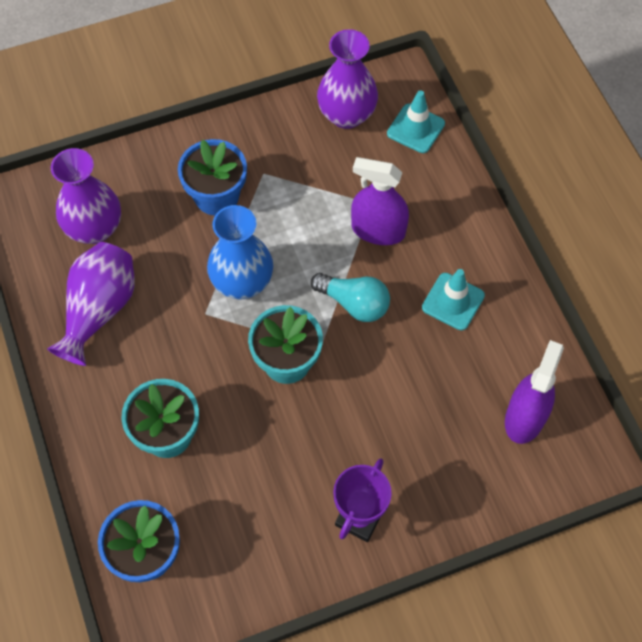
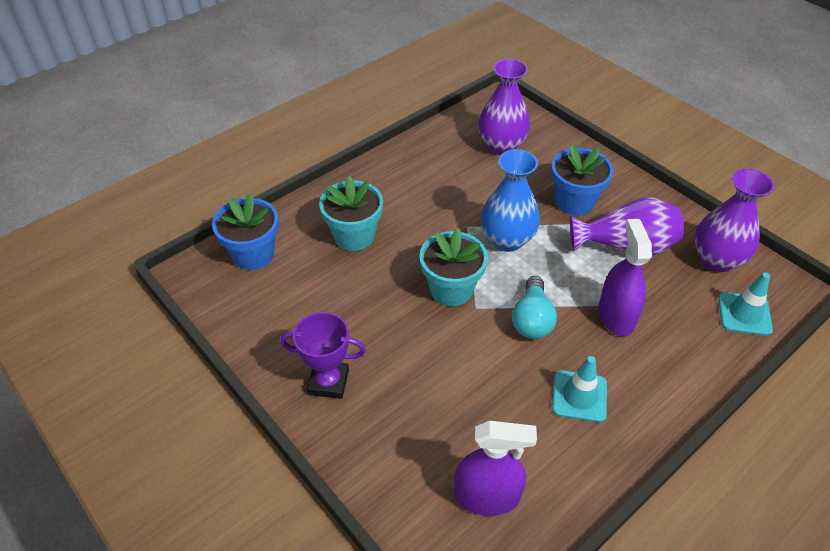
camera: 70 degrees right, 15 degrees down
purple vase [47,242,135,366] -> purple vase moved to [570,197,684,255]

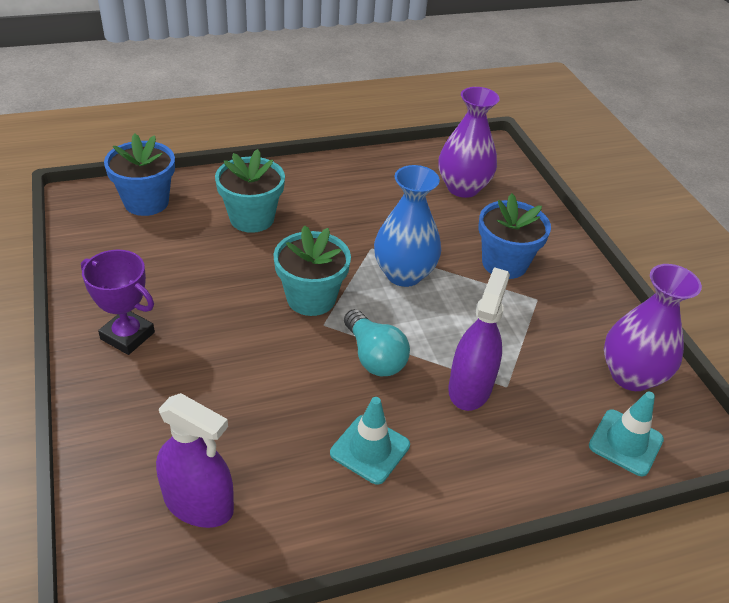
camera: 20 degrees right, 5 degrees down
turquoise light bulb [512,276,557,339] -> turquoise light bulb turned 60 degrees counterclockwise [344,309,410,376]
purple vase [570,197,684,255] -> none

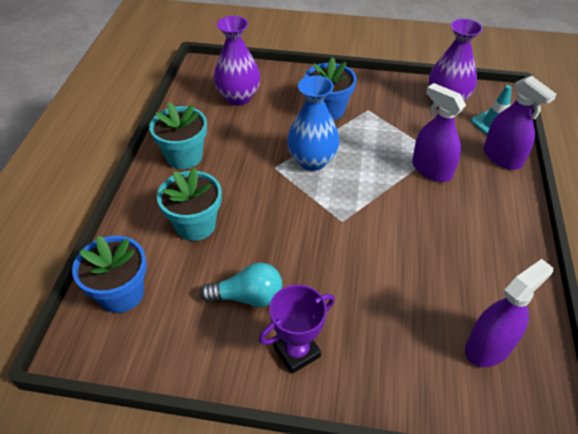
camera: 60 degrees left, 5 degrees up
turquoise flower pot [273,225,351,316] -> turquoise flower pot moved to [149,102,207,169]
turquoise traffic cone [330,397,410,485] -> none
turquoise light bulb [344,309,410,376] -> turquoise light bulb moved to [200,262,282,307]
none -> purple spray bottle [484,76,557,170]

